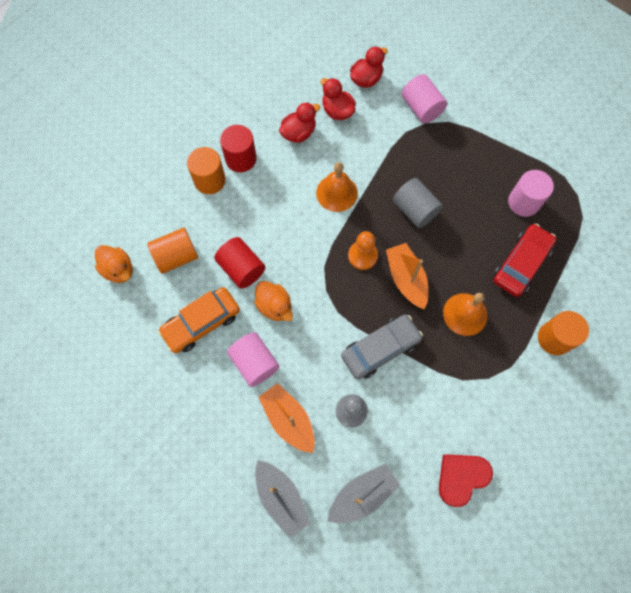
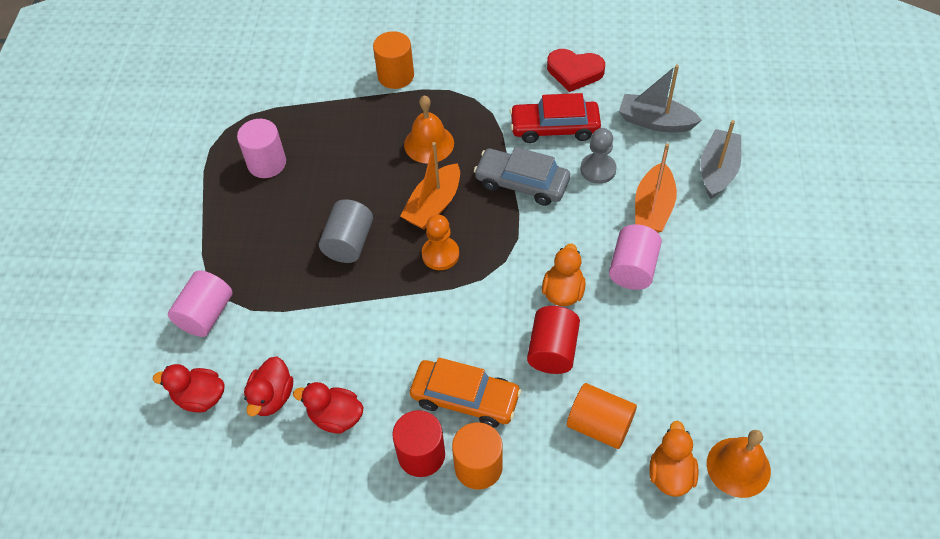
camera: 125 degrees left, 15 degrees down
orange car [158,287,240,353] -> orange car moved to [410,357,522,428]
orange bell [316,162,358,212] -> orange bell moved to [707,430,771,498]
red car [494,224,556,297] -> red car moved to [510,93,601,143]

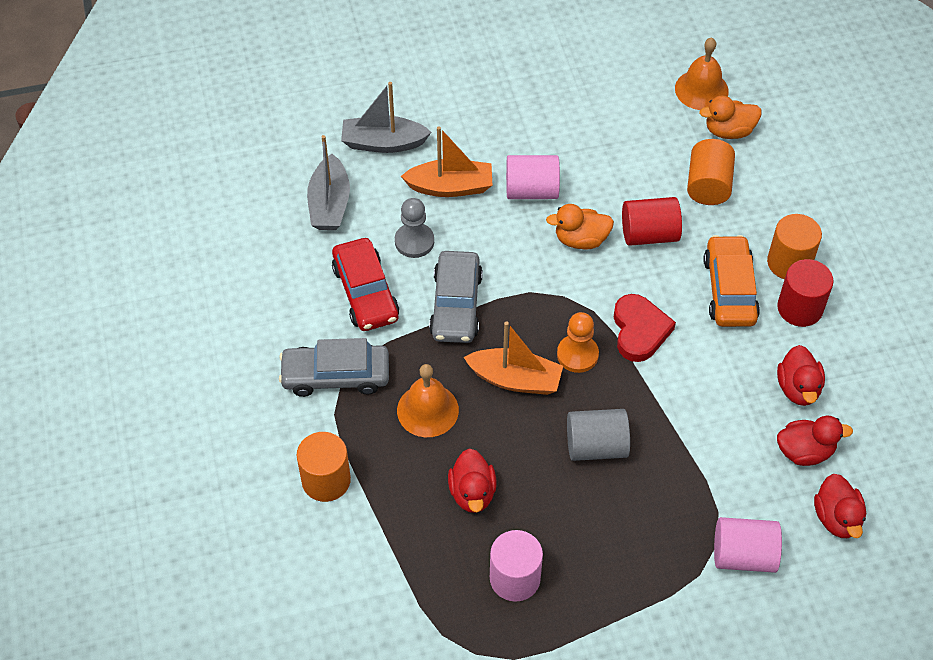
camera: 110 degrees left, 0 degrees up
red heart [547,49,605,92] -> red heart moved to [614,294,676,362]
none -> grey car [279,338,389,397]
none -> red duck [448,449,497,513]

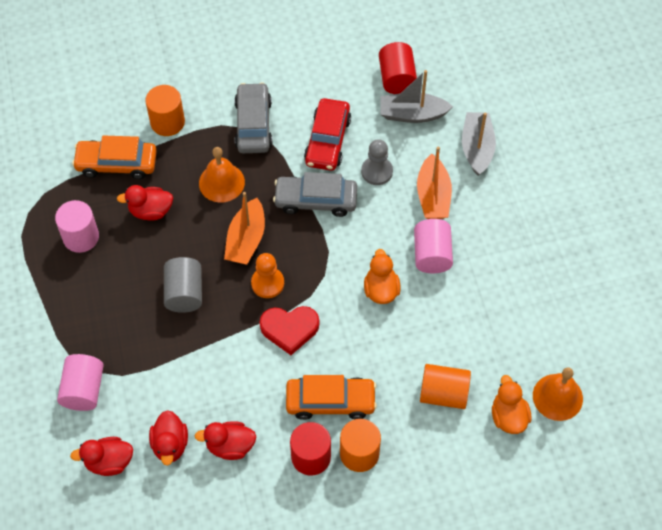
camera: 90 degrees right, 5 degrees up
red car [332,238,399,331] -> red car turned 60 degrees counterclockwise [304,98,351,171]
red cylinder [622,197,682,246] -> red cylinder moved to [379,42,417,94]
none -> orange car [72,135,157,179]

